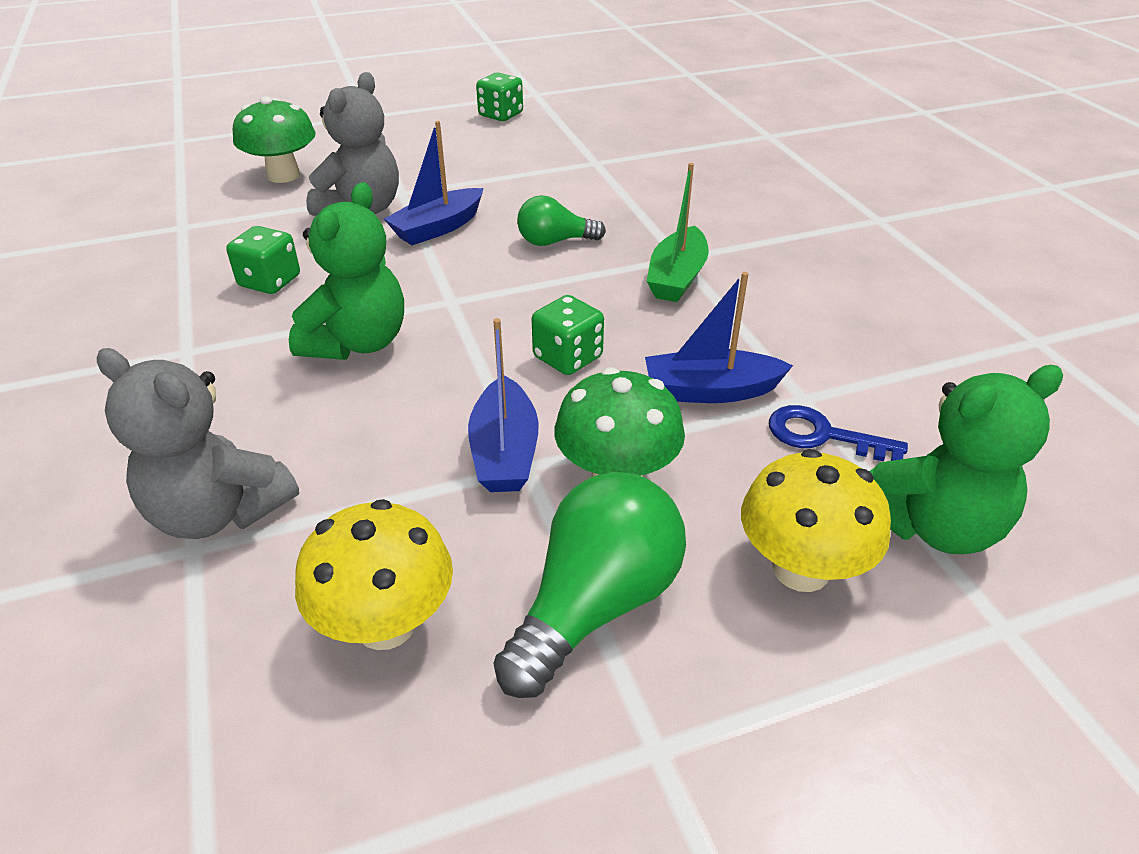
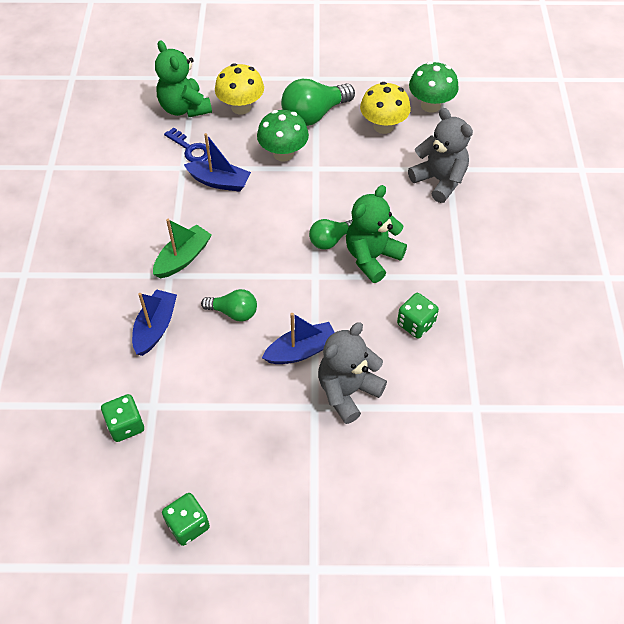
camera: 160 degrees left, 15 degrees up
green mushroom [233,96,316,183] -> green mushroom moved to [409,61,459,113]
blue boat [468,318,539,492] -> blue boat moved to [132,289,177,356]
green dice [532,295,604,375] -> green dice moved to [101,394,144,442]
green teddy bear [869,365,1063,554] -> green teddy bear turned 120 degrees counterclockwise [155,40,212,117]
none -> green light bulb [309,219,353,250]

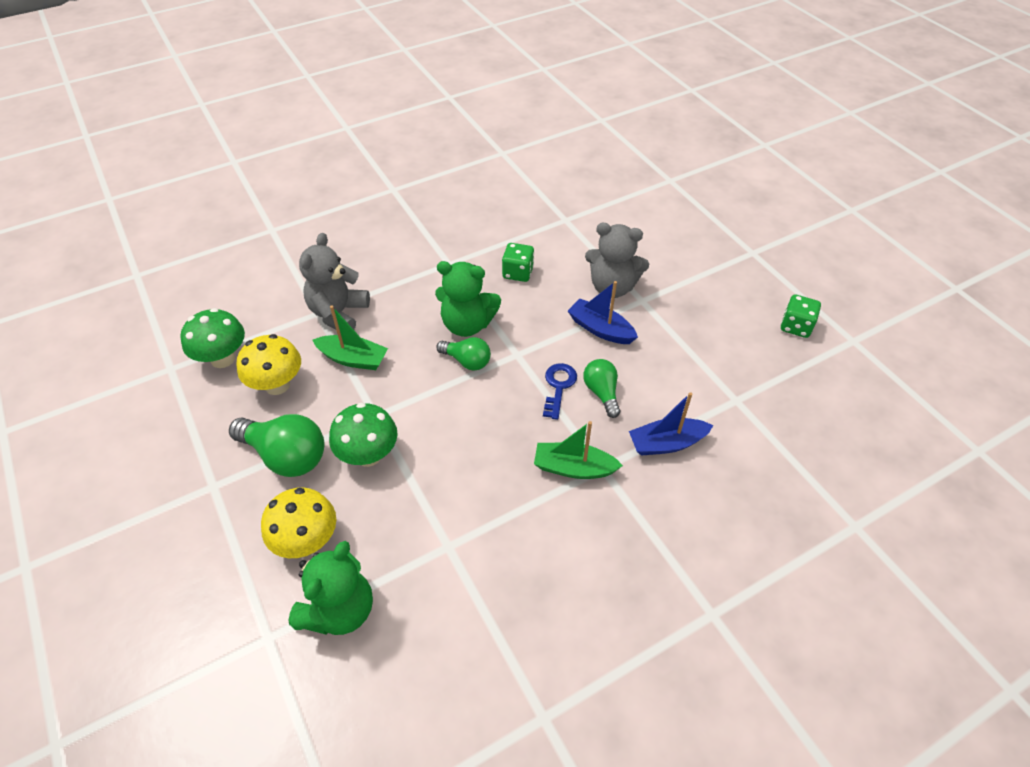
camera: 120 degrees left, 5 degrees down
green dice [101,394,144,442] -> none
blue key [164,128,211,162] -> blue key moved to [543,363,577,420]
blue boat [184,133,251,192] -> none
none -> green boat [312,305,388,370]

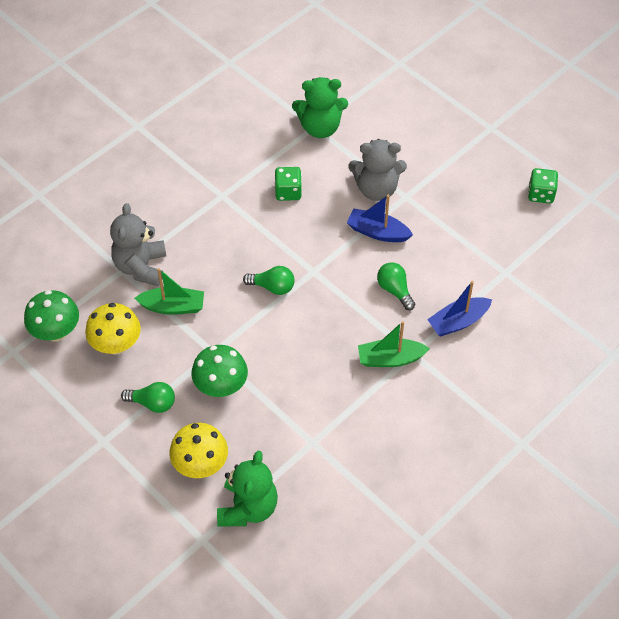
camera: 15 degrees left, 5 degrees up
green light bulb [229,414,324,477] -> green light bulb [121,382,175,413], size x0.60
green teddy bear [435,261,501,337] -> green teddy bear moved to [292,77,348,138]
blue key [543,363,577,420] -> none

